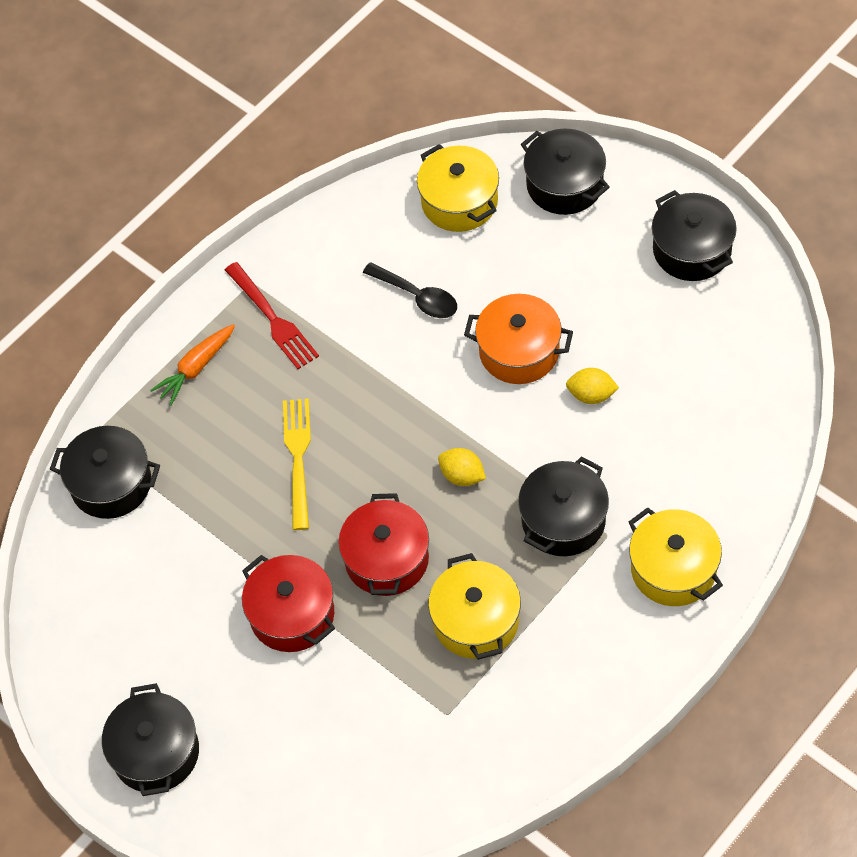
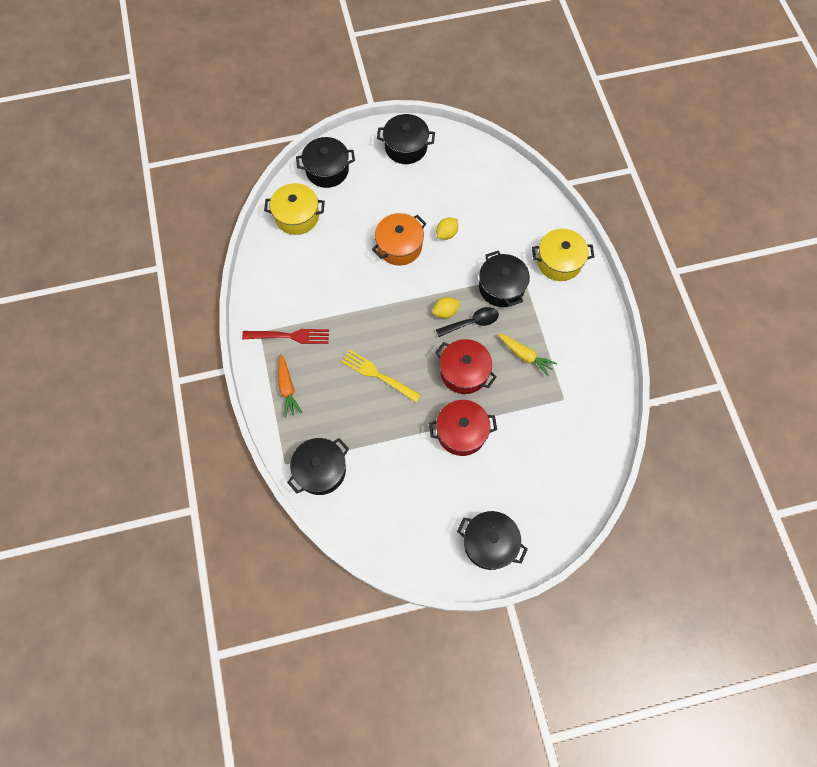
camera: 60 degrees left, 10 degrees up
black spoon [363,262,457,318] -> black spoon moved to [436,307,499,337]
yellow pot [428,553,521,660] -> yellow carrot [498,333,557,376]

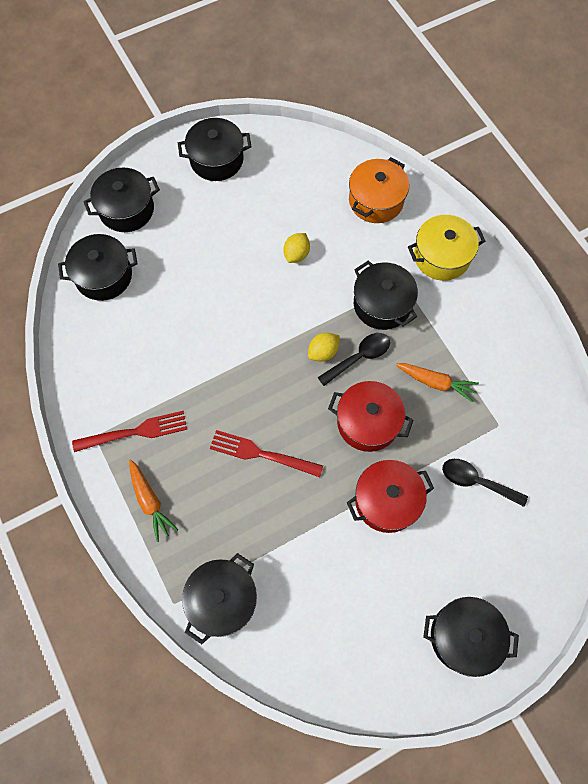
camera: 15 degrees left, 0 degrees up
yellow pot [264,183,325,235] -> black pot [58,234,138,301]
yellow fork [341,349,421,402] -> red fork [210,430,323,477]
orange pot [372,213,427,266] -> orange pot moved to [349,157,409,223]
yellow carrot [498,333,557,376] -> orange carrot [396,363,479,402]
none -> black spoon [442,459,528,507]

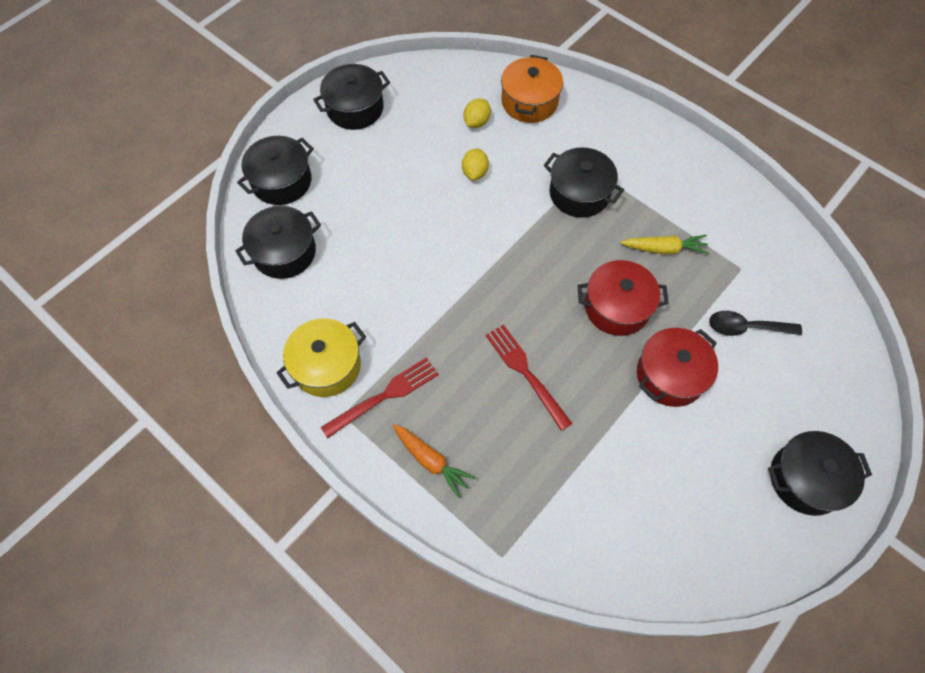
camera: 20 degrees left, 5 degrees down
black pot [182,553,257,644] -> none
red fork [210,430,323,477] -> red fork turned 60 degrees clockwise [486,324,573,431]
yellow lemon [308,333,339,362] -> yellow lemon moved to [464,98,491,128]
black spoon [317,333,390,386] -> none
orange carrot [396,363,479,402] -> yellow carrot [620,235,709,255]
yellow pot [408,215,485,281] -> yellow pot moved to [277,318,366,397]

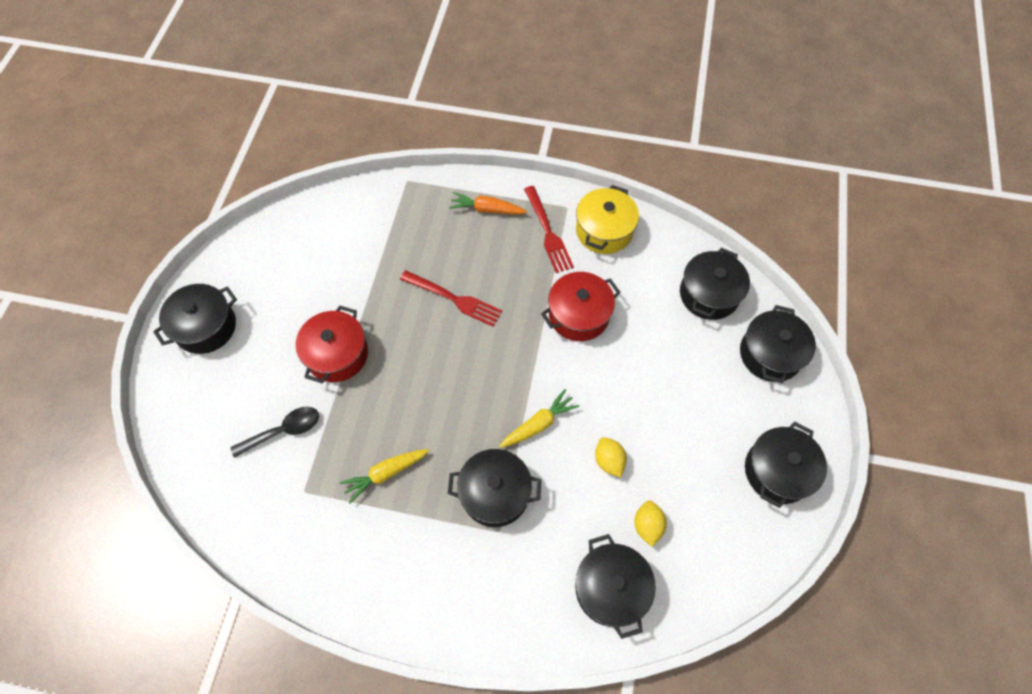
camera: 150 degrees right, 0 degrees up
red fork [321,357,439,438] -> red fork turned 45 degrees counterclockwise [524,186,574,273]
orange pot [501,55,563,123] -> black pot [576,534,656,639]
red pot [578,260,669,336] -> red pot moved to [541,272,621,341]
none -> yellow carrot [499,389,579,448]

